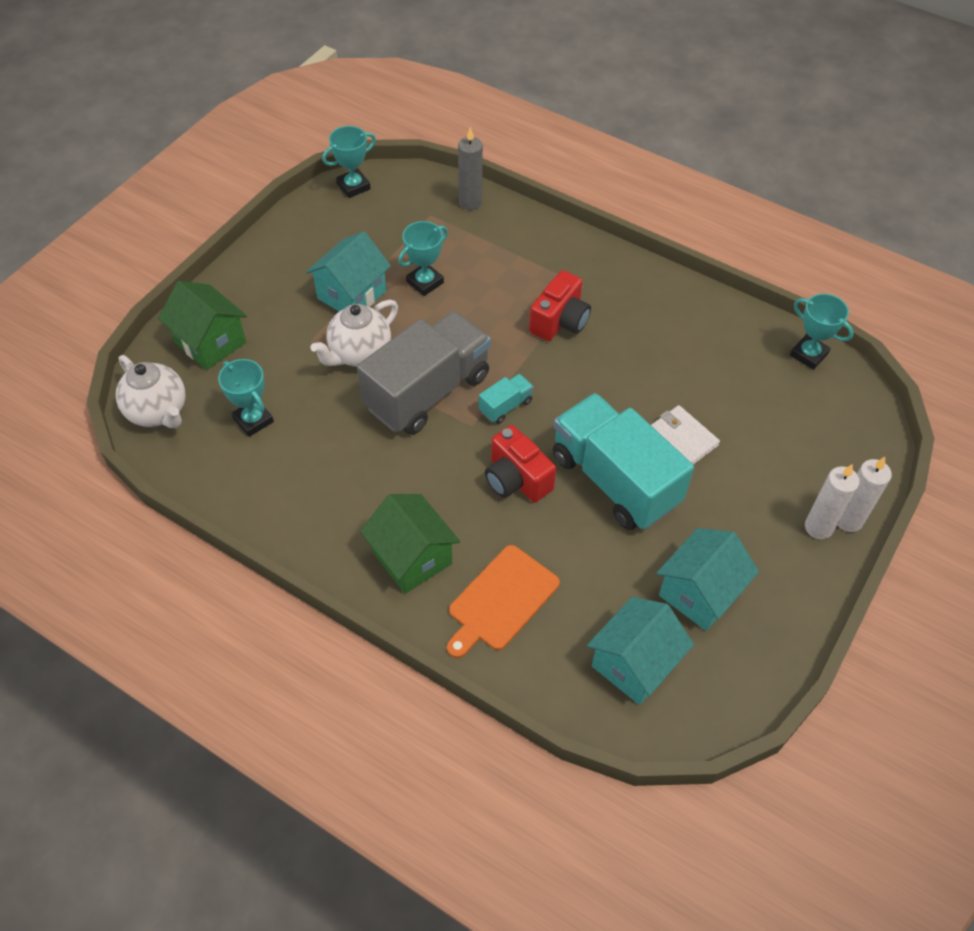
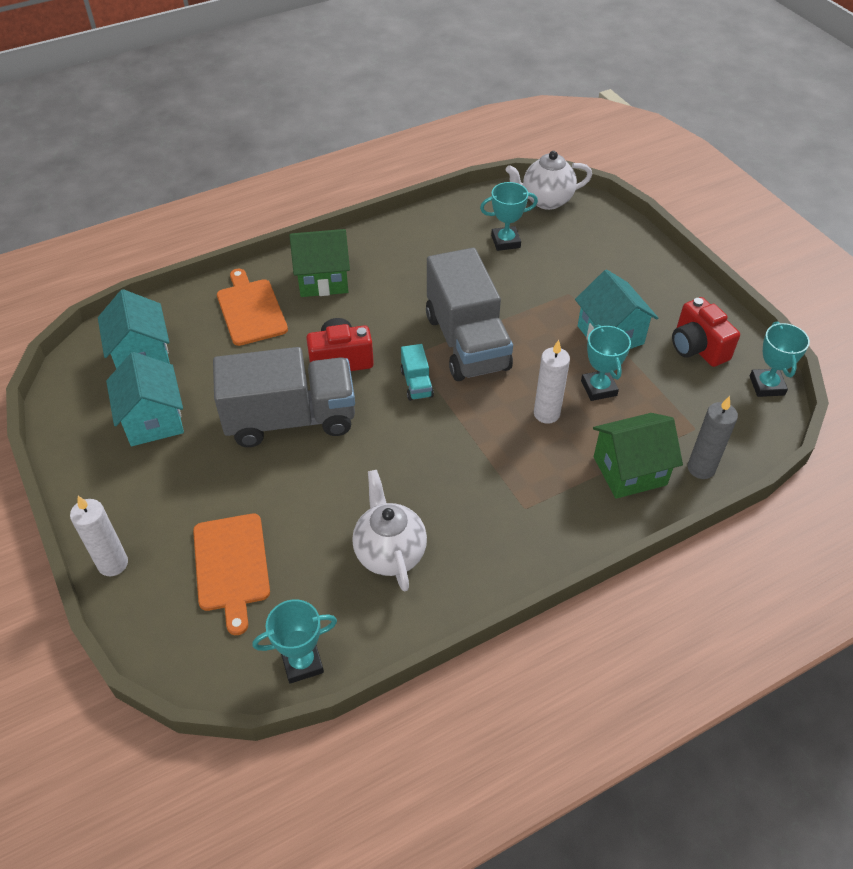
camera: 120 degrees right, 5 degrees down
green house [158,281,247,370] -> green house moved to [593,413,683,499]
white teapot [311,300,398,367] -> white teapot moved to [352,470,427,591]
red camera [529,270,591,341] -> red camera moved to [672,297,740,367]
turquoise truck [553,393,694,530] -> grey truck [213,347,355,447]
white wallet [651,405,720,465] -> none
white candle [805,464,860,539] -> white candle moved to [534,340,570,424]
none -> orange cutting board [193,513,270,635]

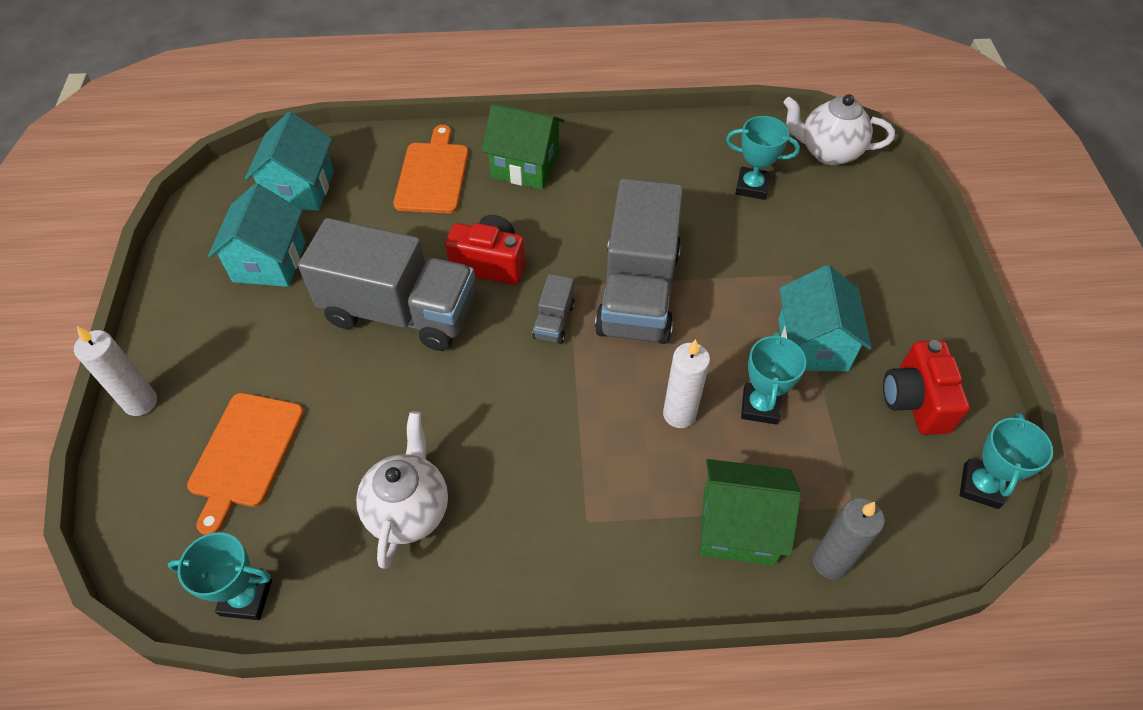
camera: 25 degrees right, 5 degrees up
turquoise truck [400,344,434,401] -> grey truck [533,274,575,344]

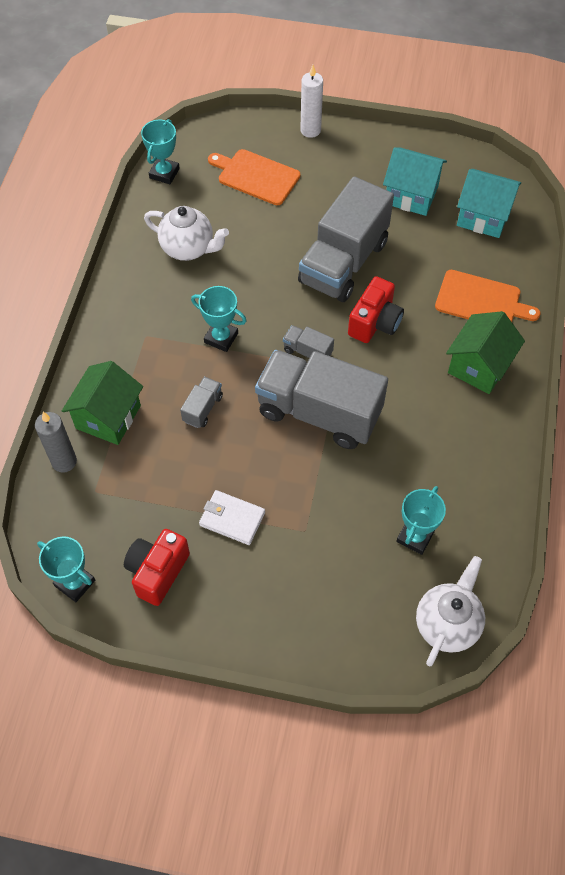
camera: 105 degrees right, 5 degrees up
white candle [663,339,710,428] -> grey truck [180,377,223,428]
turquoise trophy [741,332,806,425] -> turquoise trophy moved to [191,286,247,352]
turquoise house [779,265,872,371] -> white wallet [199,490,265,545]
red camera [883,340,970,435] -> red camera turned 75 degrees counterclockwise [124,529,190,606]

